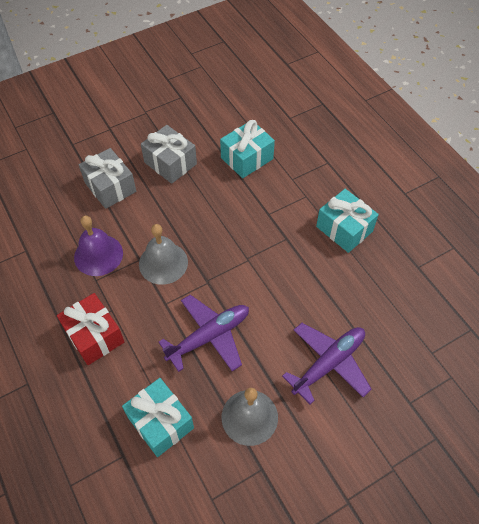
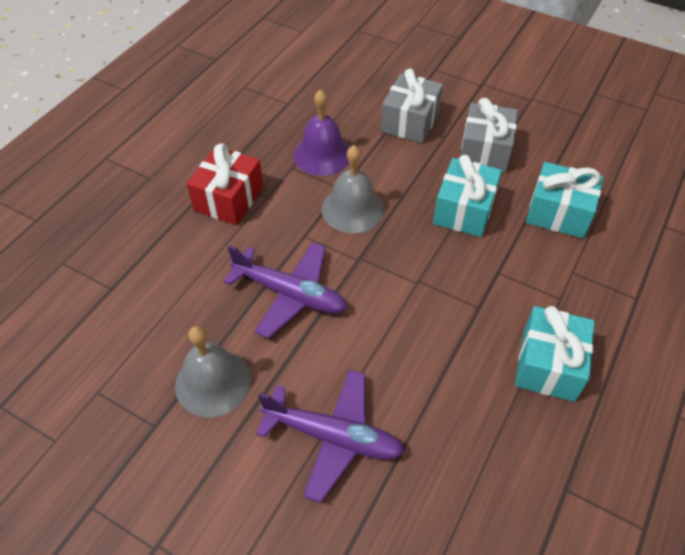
camera: 60 degrees right, 5 degrees down
turquoise gift [122,378,194,457] -> turquoise gift moved to [433,155,502,237]

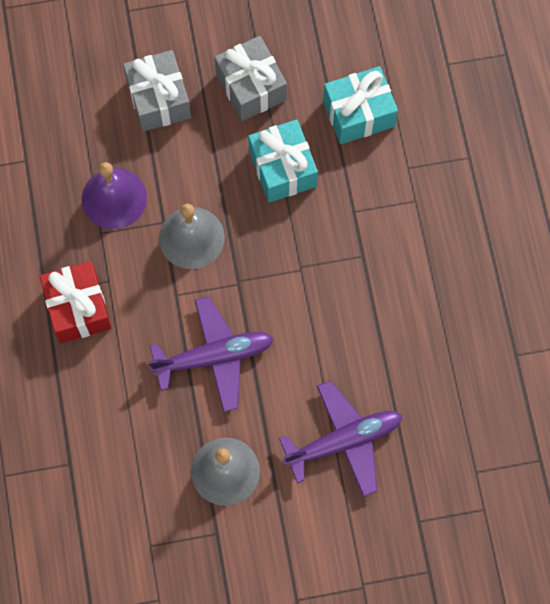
camera: 40 degrees left, 20 degrees up
turquoise gift [515,306,595,402] -> none

